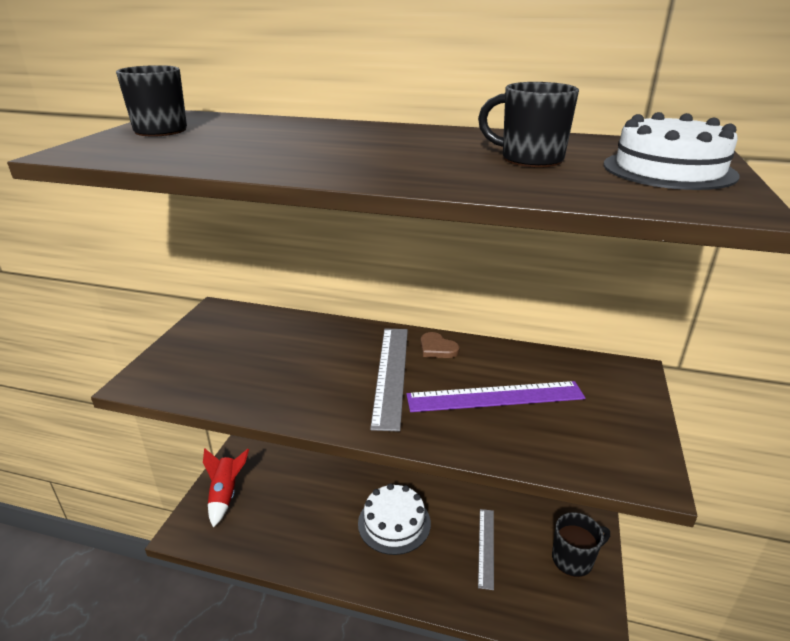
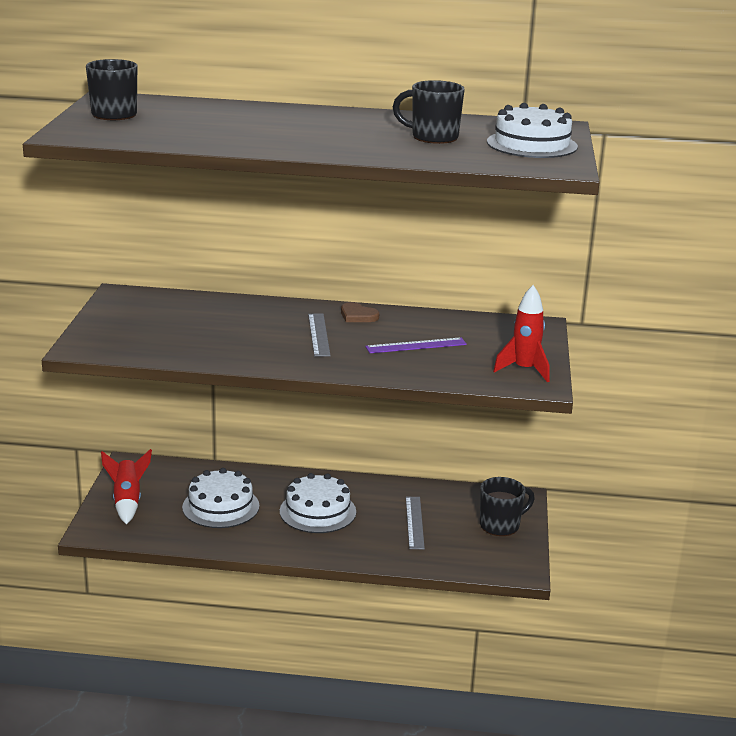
camera: 10 degrees left, 5 degrees down
grey ruler [370,328,408,432] -> grey ruler [308,314,331,357], size x0.64
purple ruler [406,381,585,412] -> purple ruler [365,337,467,353], size x0.64
none -> white cake [182,468,259,528]
none -> red rocket [493,285,549,382]

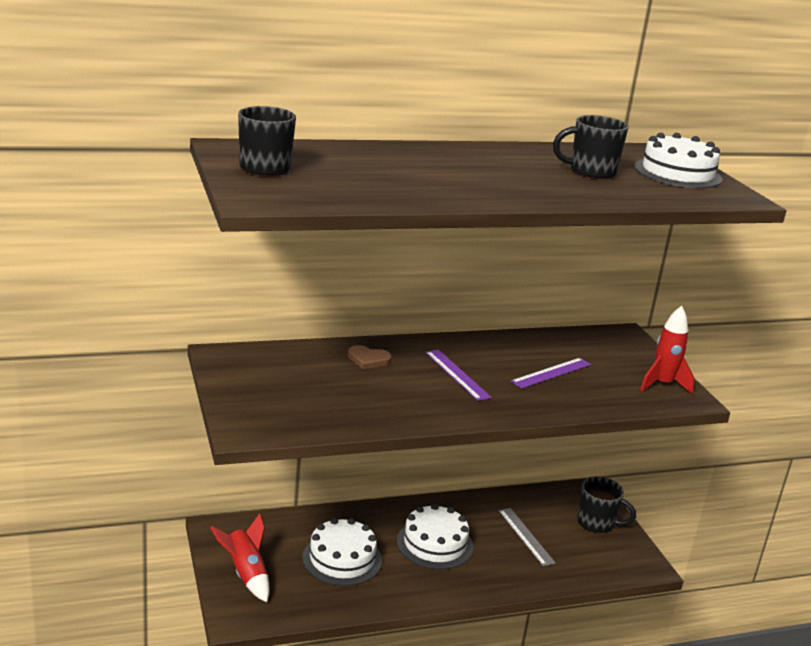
camera: 25 degrees left, 0 degrees up
grey ruler [308,314,331,357] -> purple ruler [425,350,492,401]
brown heart [341,302,379,322] -> brown heart moved to [348,345,392,369]
black mug [480,477,535,536] -> black mug turned 75 degrees clockwise [577,476,636,533]

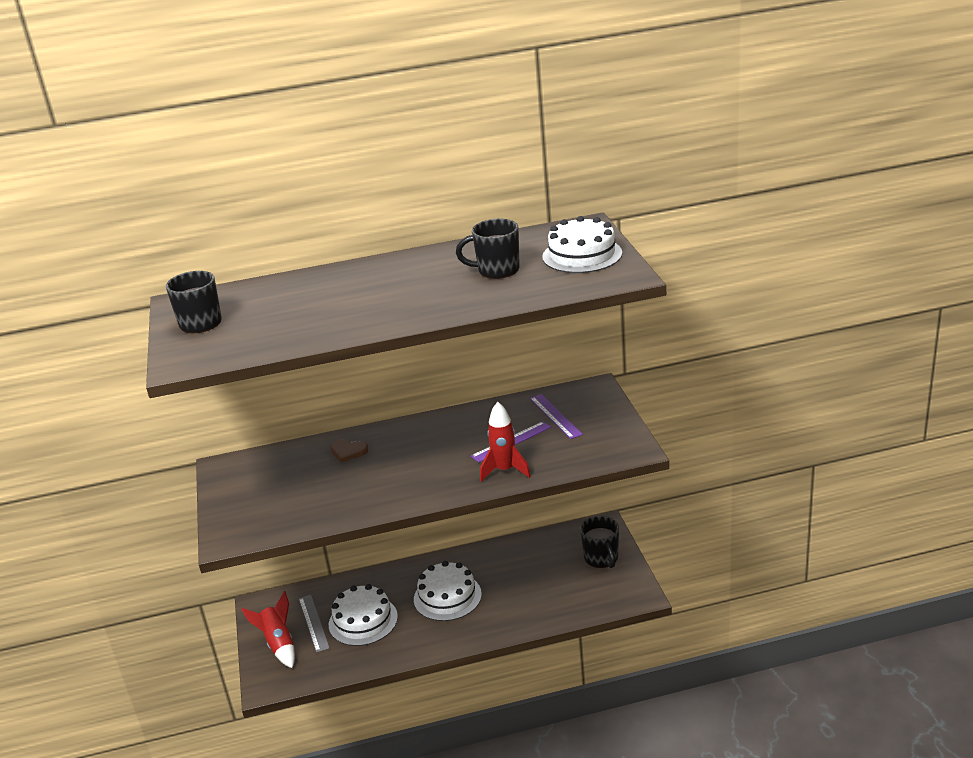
camera: 10 degrees right, 5 degrees up
purple ruler [425,350,492,401] -> purple ruler moved to [530,394,583,439]
grey ruler [498,508,555,566] -> grey ruler moved to [299,595,330,653]
black mug [577,476,636,533] -> black mug turned 45 degrees clockwise [580,516,619,568]
red rocket [640,306,694,394] -> red rocket moved to [480,402,531,481]

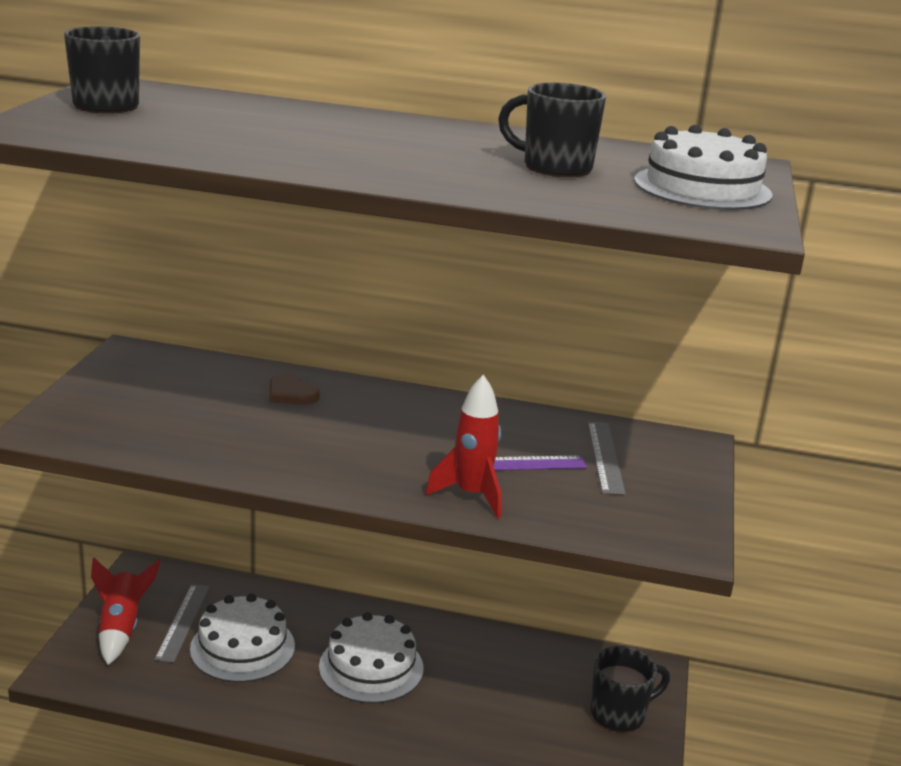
camera: 20 degrees right, 5 degrees down
purple ruler [530,394,583,439] -> grey ruler [588,422,626,495]
black mug [580,516,619,568] -> black mug turned 120 degrees counterclockwise [590,646,670,732]

